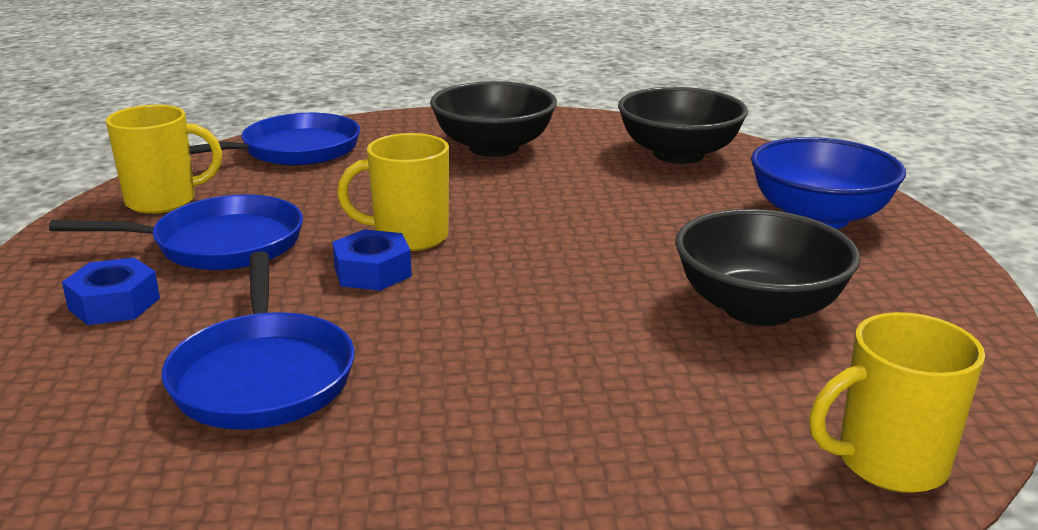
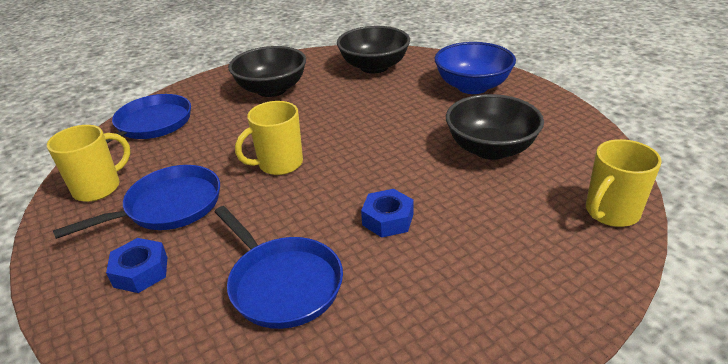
camera: 25 degrees left, 10 degrees up
blue nut [332,229,412,291] -> blue nut moved to [361,189,414,238]

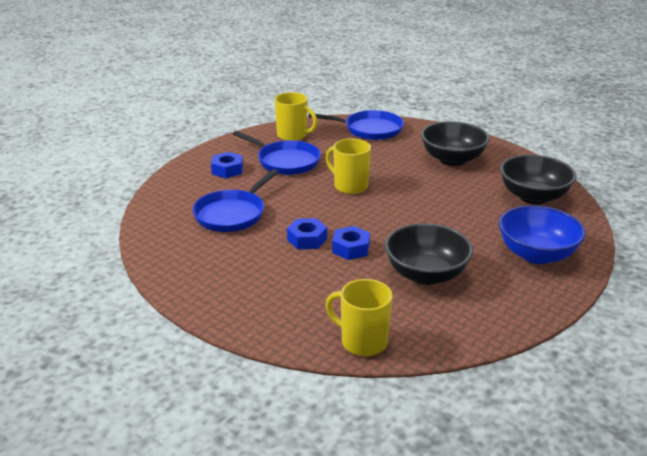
camera: 70 degrees right, 5 degrees down
none -> blue nut [332,226,370,260]

